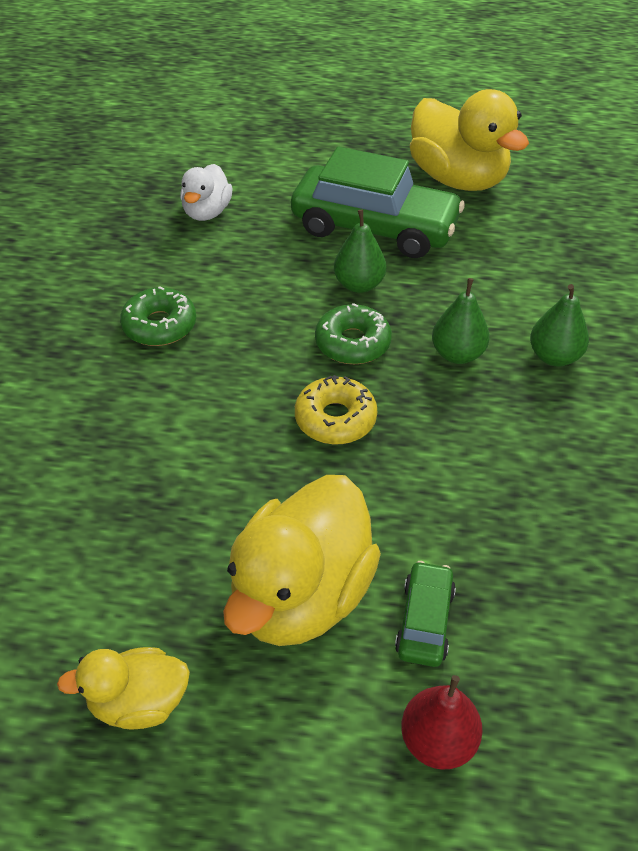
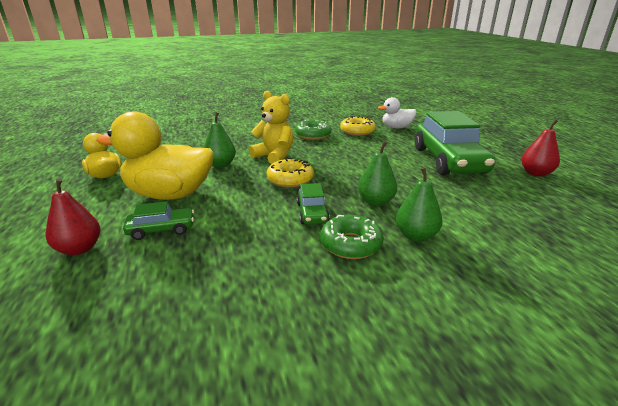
camera: 65 degrees right, 20 degrees down
green donut [315,303,392,364] -> green donut moved to [320,215,384,259]
green pear [334,210,386,293] -> green pear moved to [204,113,236,168]
yellow duck [410,89,529,191] -> red pear [521,120,560,177]
none -> yellow teddy bear [249,91,293,164]
none -> green car [296,183,330,225]
none -> yellow donut [340,116,376,136]

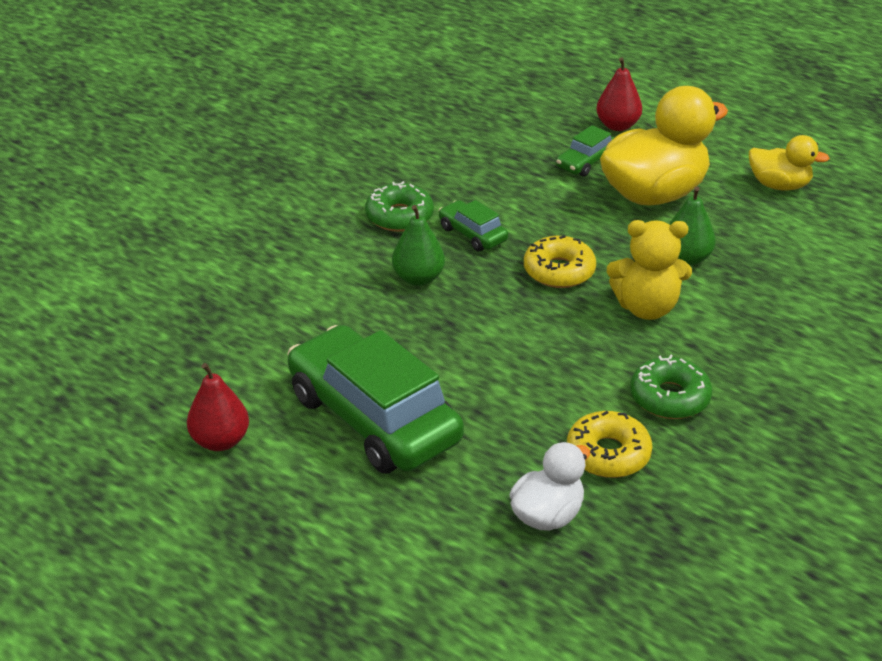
camera: 145 degrees right, 10 degrees up
green pear [396,167,442,242] -> none

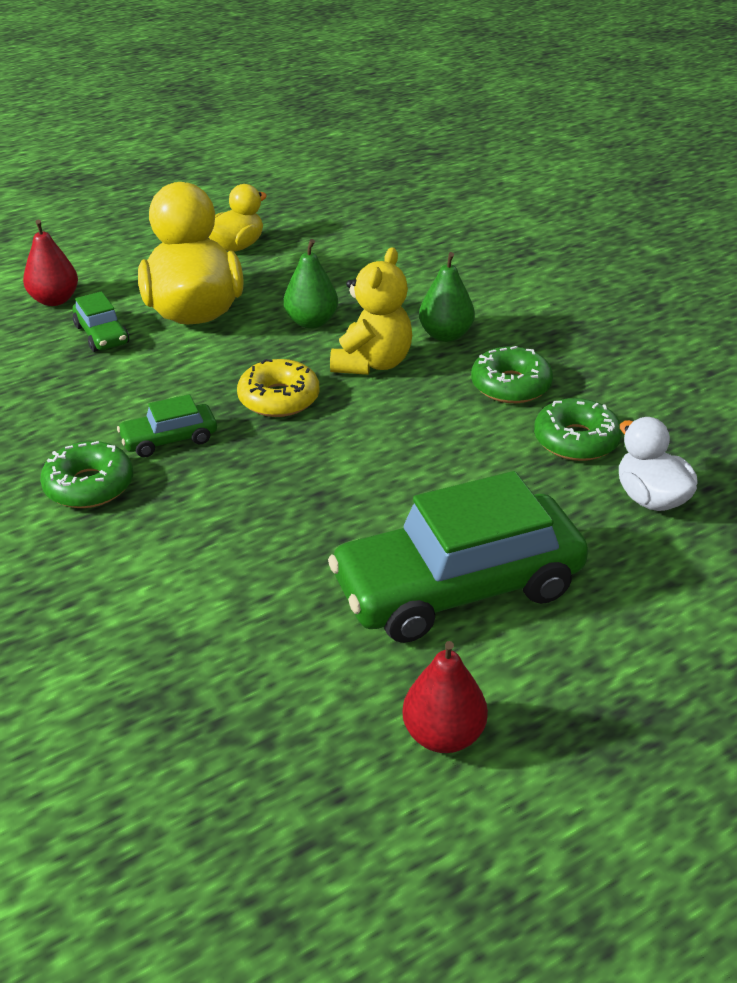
camera: 70 degrees left, 0 degrees up
green pear [392,205,445,286] -> green pear moved to [419,252,475,342]
yellow donut [567,411,653,478] -> green donut [534,398,622,461]

